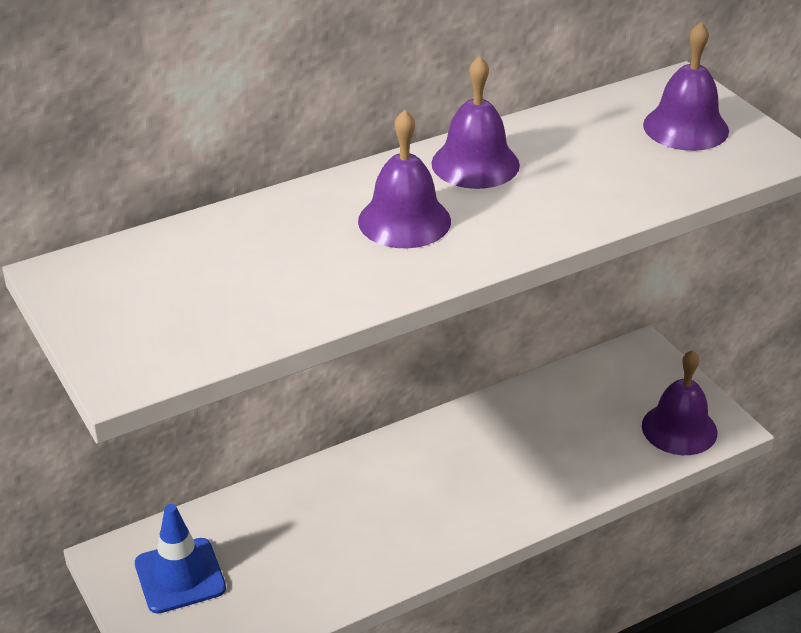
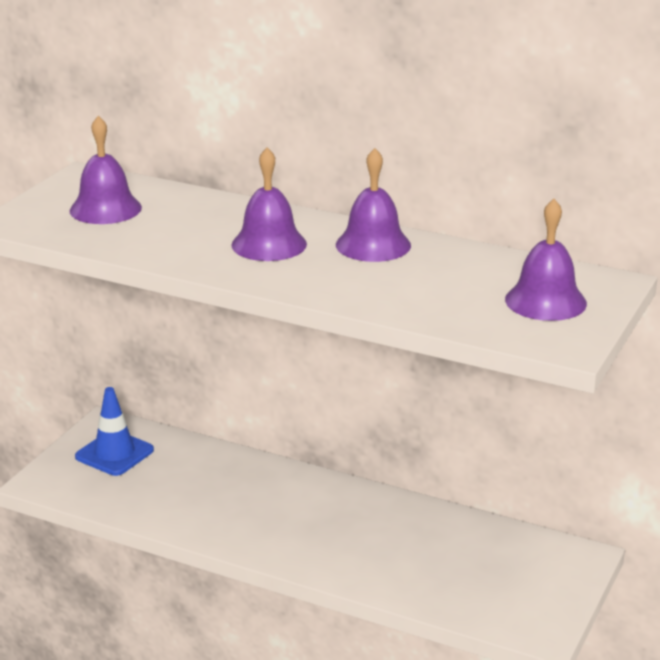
camera: 55 degrees right, 10 degrees down
purple bell [642,350,718,455] -> purple bell moved to [70,116,142,224]

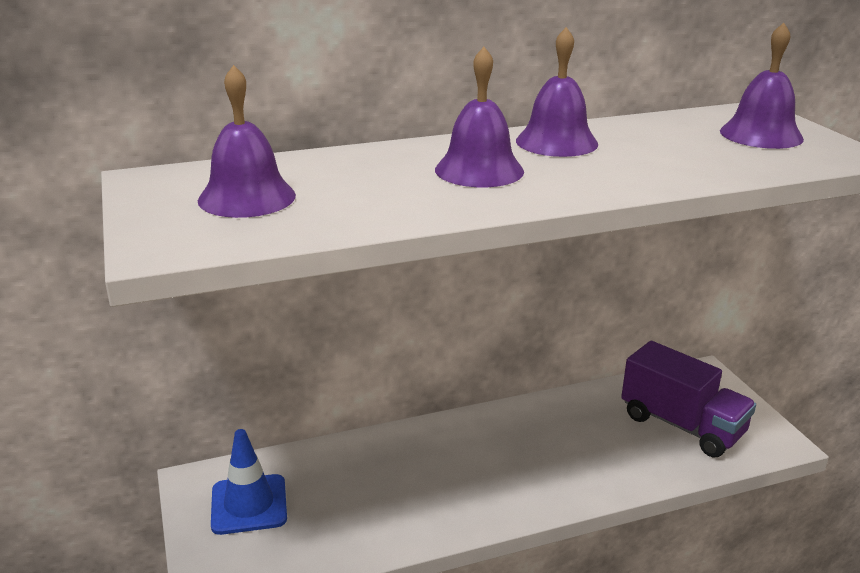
camera: 45 degrees left, 0 degrees up
none -> purple truck [621,341,756,457]

